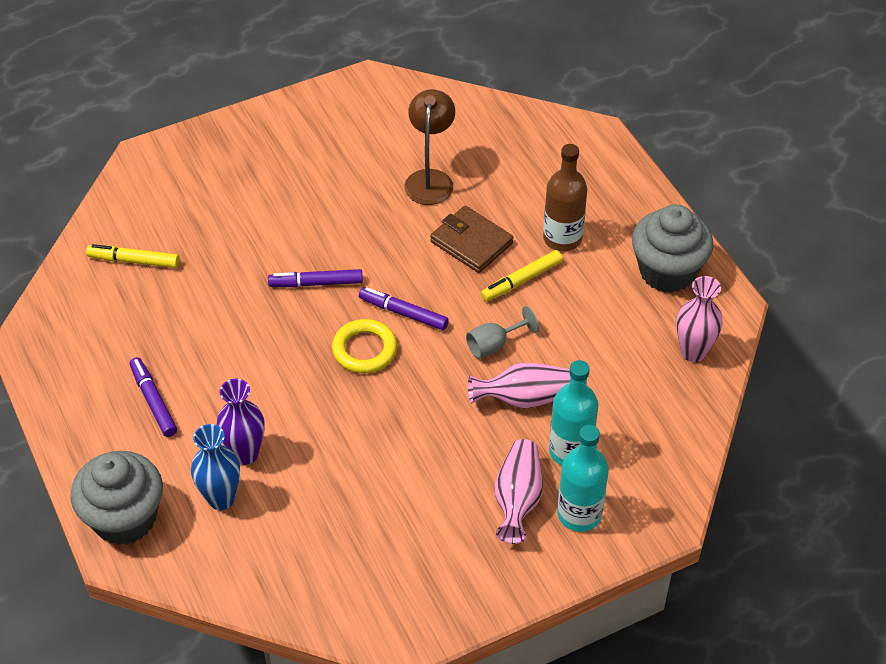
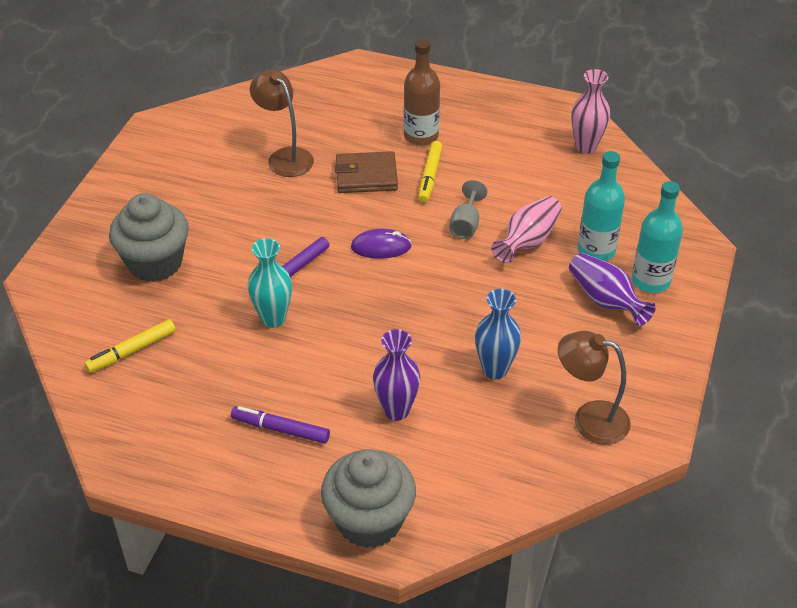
camera: 45 degrees left, 5 degrees down
blue vase [191,424,240,510] -> blue vase moved to [475,289,521,379]
yellow ring [332,319,397,373] -> none
purple marker [359,287,449,330] -> purple mouse [351,229,412,259]
pink vase [494,439,543,544] -> purple vase [569,253,656,326]
grey cupcake [632,204,714,293] -> grey cupcake moved to [109,193,189,282]
none -> turquoise vase [248,238,292,328]
none -> brown lamp [558,331,631,445]

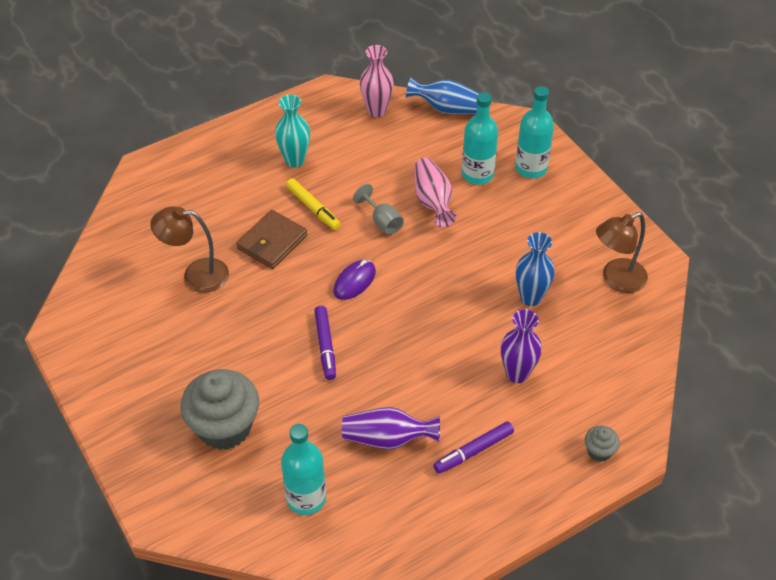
camera: 50 degrees left, 5 degrees up
yellow marker [84,319,176,373] -> turquoise bottle [281,424,326,515]
turquoise vase [248,238,292,328] -> turquoise vase moved to [275,94,310,168]
grey cupcake [321,449,416,548] -> grey cupcake [585,426,620,462], size x0.45
brown bottle [404,39,440,146] -> none
purple vase [569,253,656,326] -> purple vase moved to [342,407,440,449]
none -> blue vase [406,77,480,114]

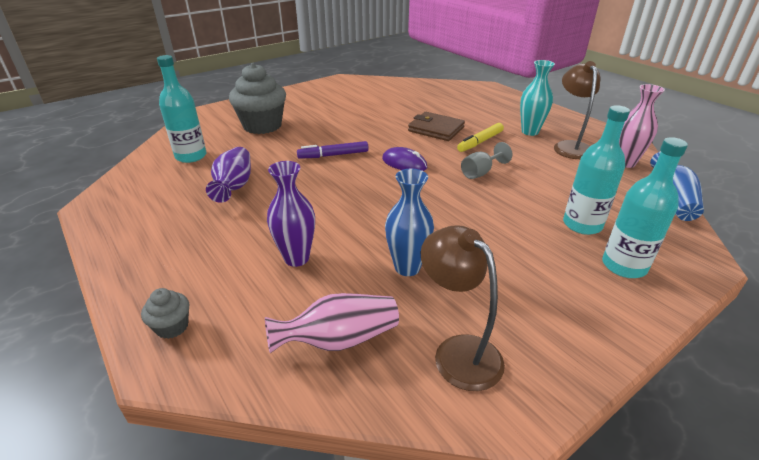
camera: 85 degrees right, 15 degrees down
brown lamp [150,206,229,293] -> brown lamp moved to [554,61,600,159]
pink vase [414,158,456,227] -> pink vase moved to [265,293,399,353]
purple marker [433,421,514,474] -> none

